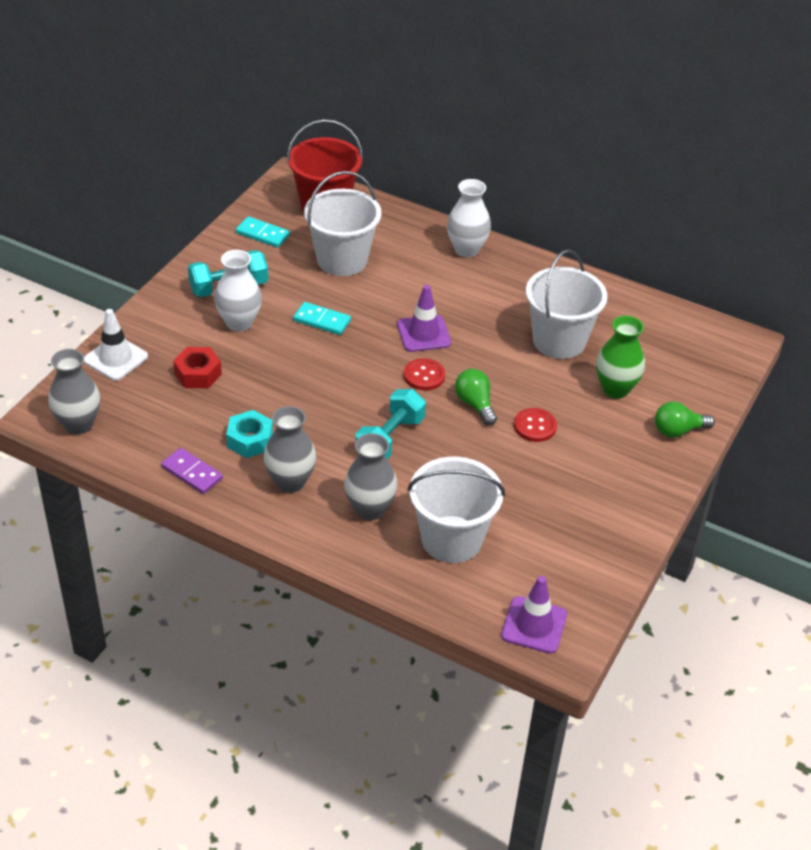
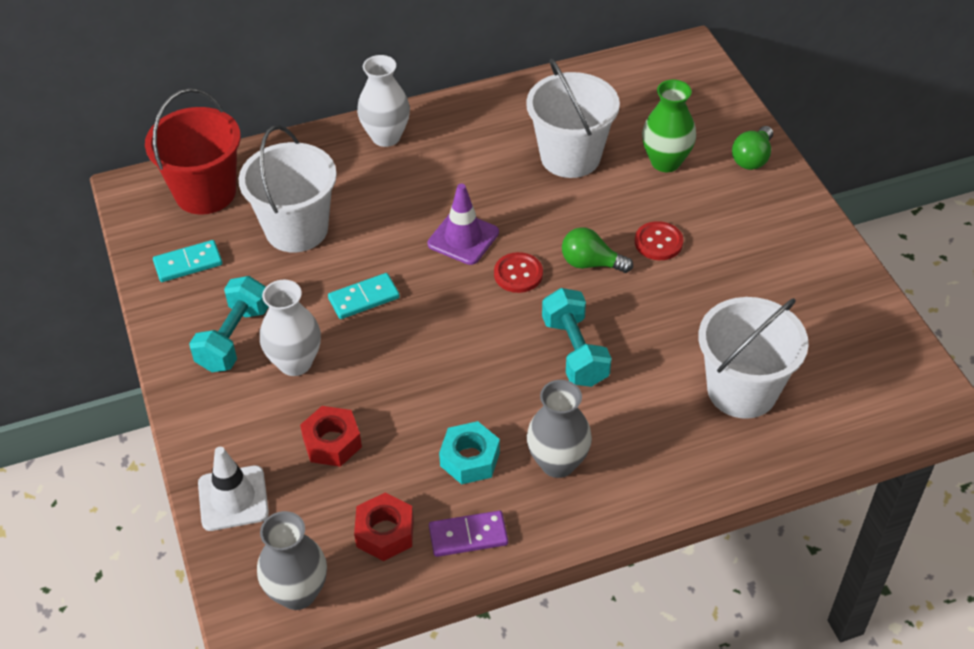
camera: 45 degrees left, 5 degrees up
grey vase [344,433,398,520] -> none
purple traffic cone [501,576,567,654] -> none
none -> red nut [354,493,414,561]

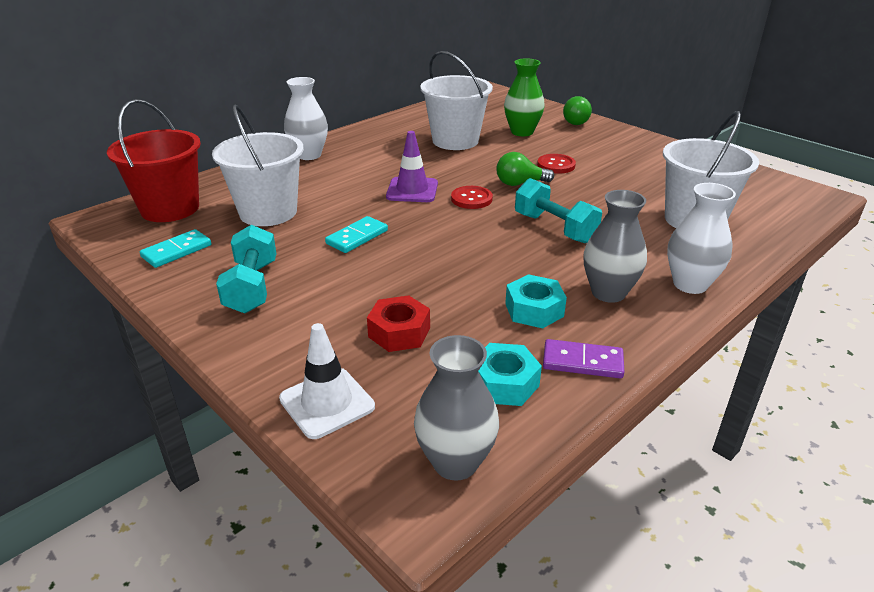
camera: 25 degrees left, 15 degrees down
white vase [260,280,321,376] -> white vase moved to [667,183,736,294]
red nut [354,493,414,561] -> turquoise nut [478,343,542,406]
purple domino [429,511,508,557] -> purple domino turned 45 degrees clockwise [543,339,624,379]

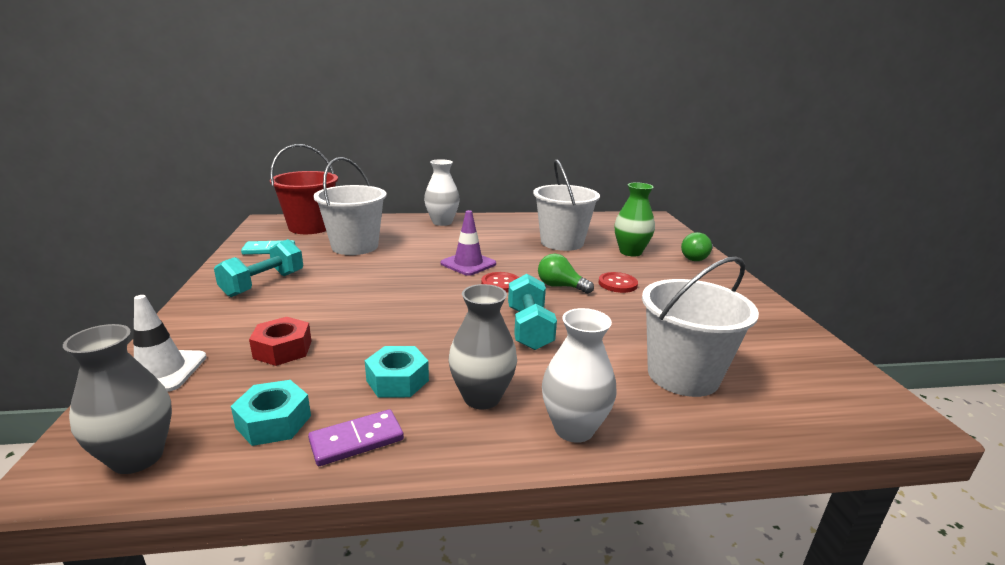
camera: 35 degrees right, 10 degrees down
turquoise domino [325,216,388,253] -> none
purple domino [543,339,624,379] -> purple domino turned 75 degrees counterclockwise [308,409,404,466]

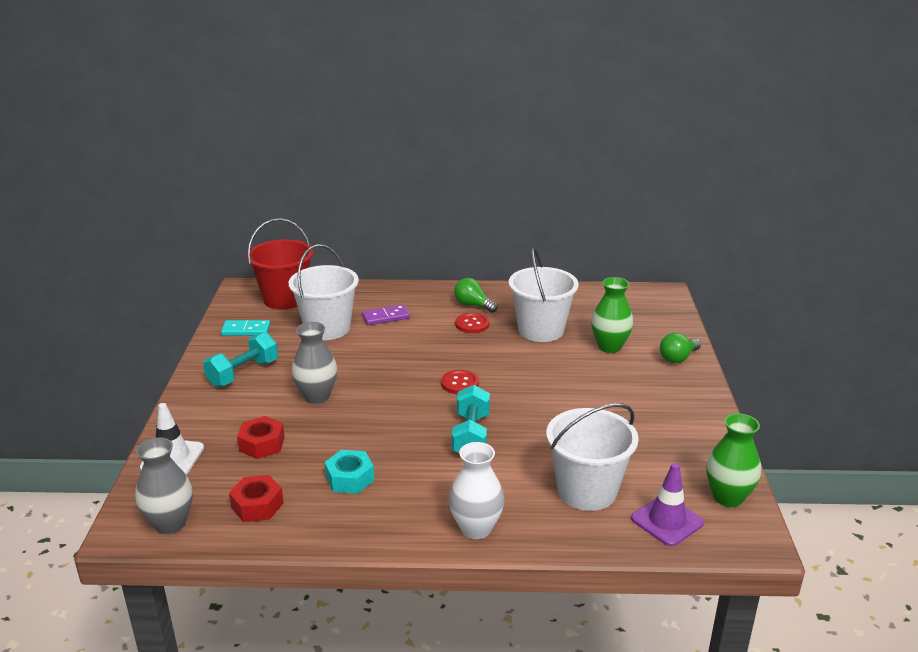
camera: 10 degrees right, 5 degrees up
turquoise nut [231,380,311,446] -> red nut [229,475,284,522]
purple domino [308,409,404,466] -> purple domino moved to [362,304,410,325]
white vase [424,159,460,226] -> none
purple traffic cone [441,210,496,276] -> purple traffic cone moved to [631,463,704,546]
grey vase [448,284,517,409] -> grey vase moved to [292,322,337,404]
green light bulb [538,254,594,294] -> green light bulb moved to [454,278,497,313]
red button [598,272,638,293] -> red button moved to [455,313,489,333]
none -> green vase [706,413,761,507]

